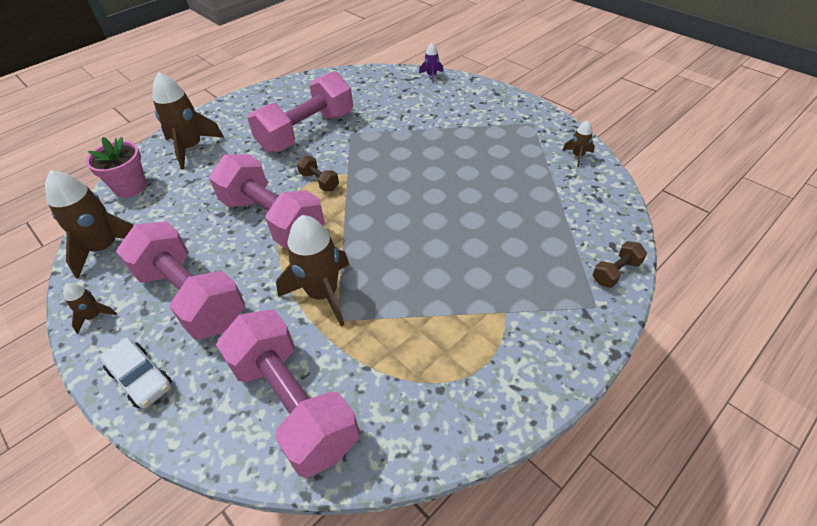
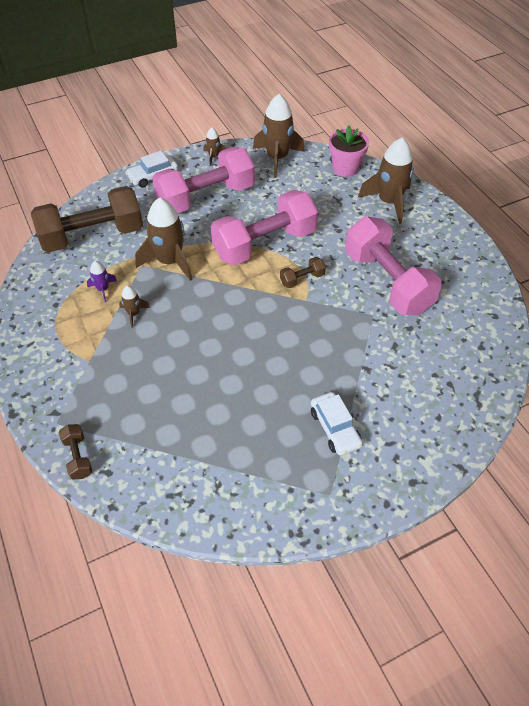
camera: 105 degrees right, 5 degrees up
pink dumbbell [216,310,359,478] -> brown dumbbell [31,186,143,253]
purple rocket [419,43,444,83] -> purple rocket moved to [87,261,117,302]
brown rocket [563,120,595,167] -> brown rocket moved to [119,286,150,328]
none -> white car [311,392,363,455]

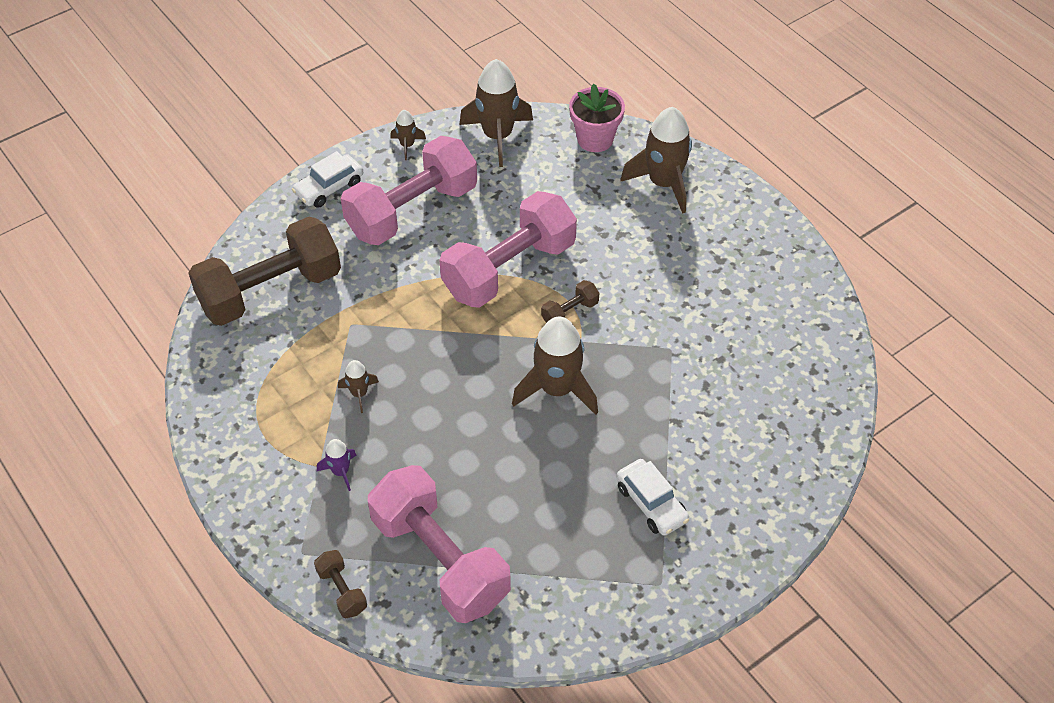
camera: 10 degrees left, 0 degrees up
purple rocket [87,261,117,302] -> purple rocket moved to [317,439,356,491]
brown rocket [135,197,193,281] -> brown rocket moved to [512,316,598,415]
pink dumbbell [345,216,442,315] -> pink dumbbell moved to [368,465,511,623]

